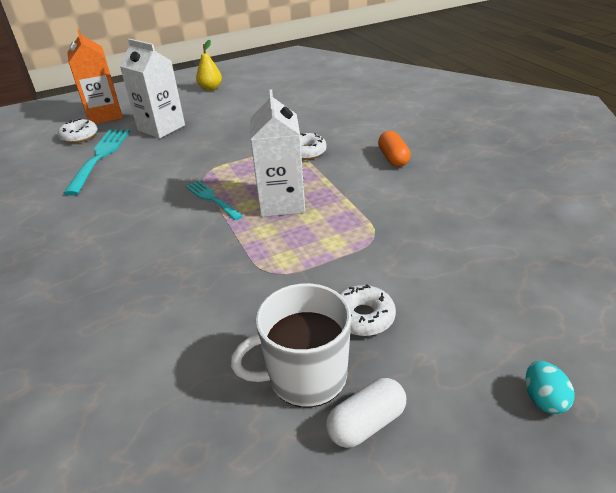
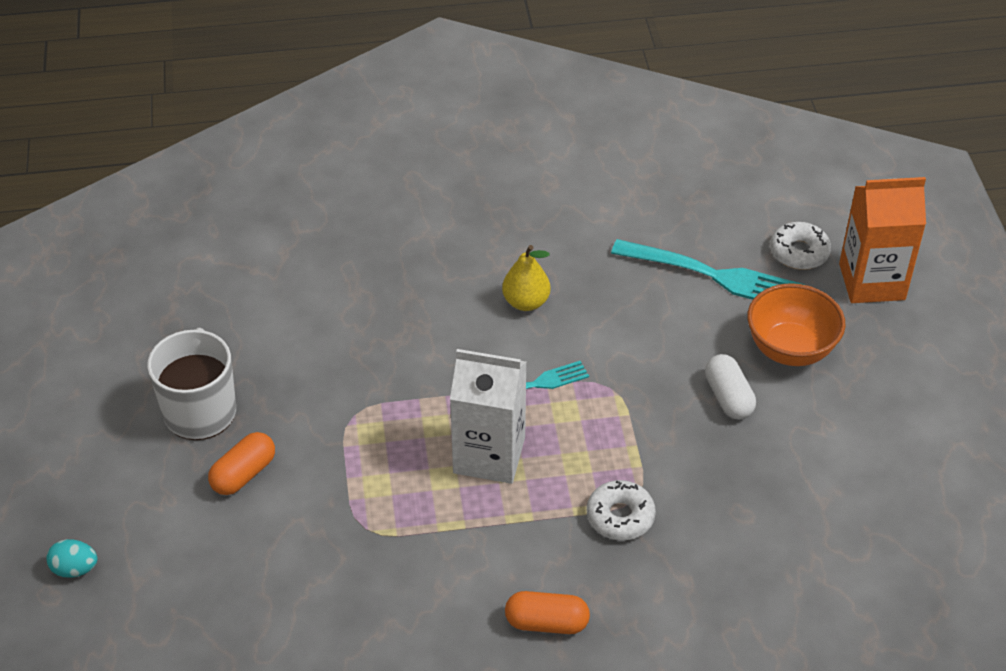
camera: 105 degrees right, 10 degrees up
white carton [120,39,185,138] -> orange bowl [747,283,845,366]
yellow pear [196,40,222,91] -> yellow pear moved to [502,245,551,311]
white capsule [326,378,406,448] -> white capsule moved to [705,354,756,419]
white donut [340,284,396,336] -> orange capsule [208,432,275,495]

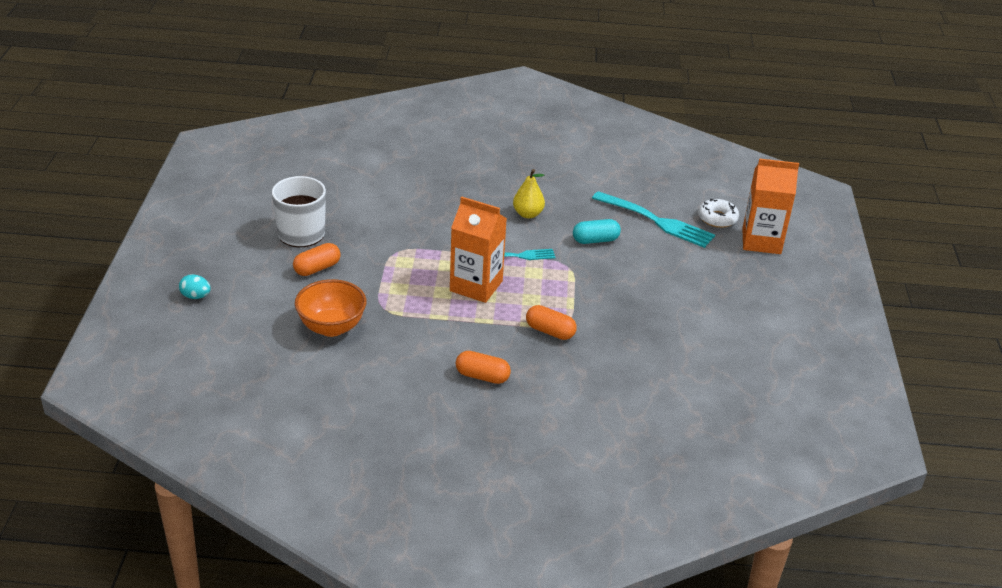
camera: 10 degrees right, 10 degrees down
white carton [450,349,527,484] -> orange carton [450,196,507,303]
white donut [587,480,656,540] -> orange capsule [526,305,577,340]
white capsule [705,354,756,419] -> none
orange bowl [747,283,845,366] -> orange bowl moved to [295,279,366,337]
none -> turquoise capsule [573,219,621,244]

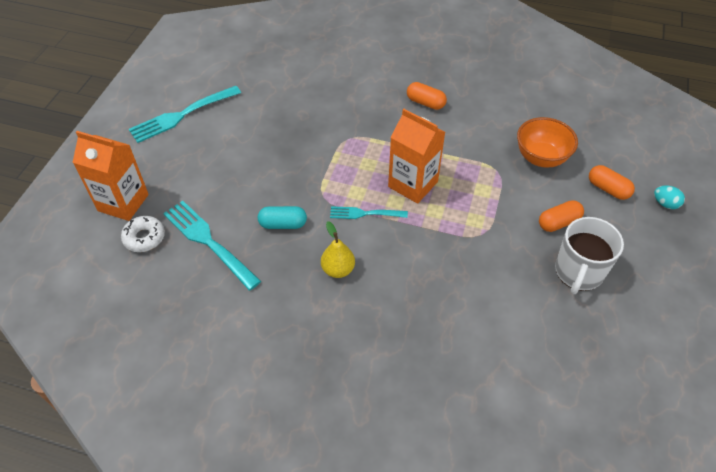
camera: 165 degrees left, 15 degrees up
orange capsule [526,305,577,340] -> orange capsule moved to [589,165,635,200]
none -> turquoise fork [129,86,241,143]

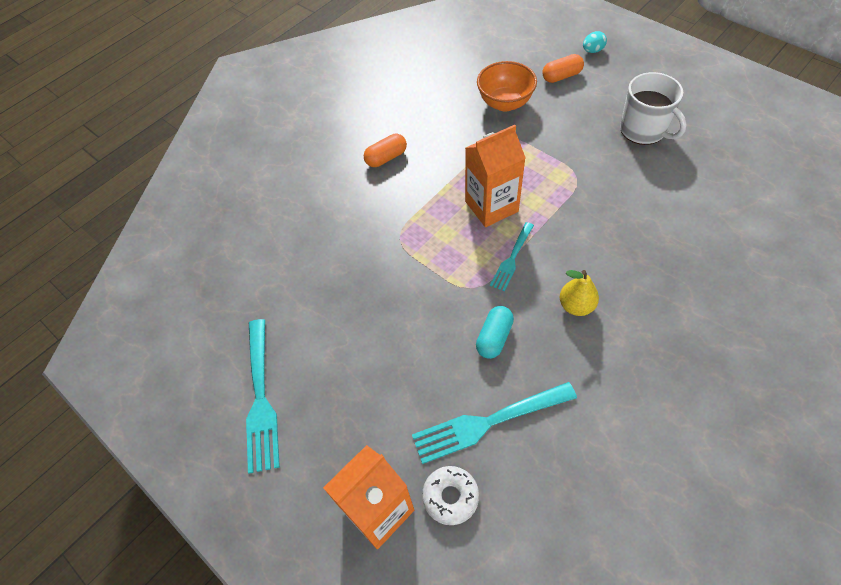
camera: 60 degrees left, 5 degrees up
orange capsule [539,200,584,232] -> none

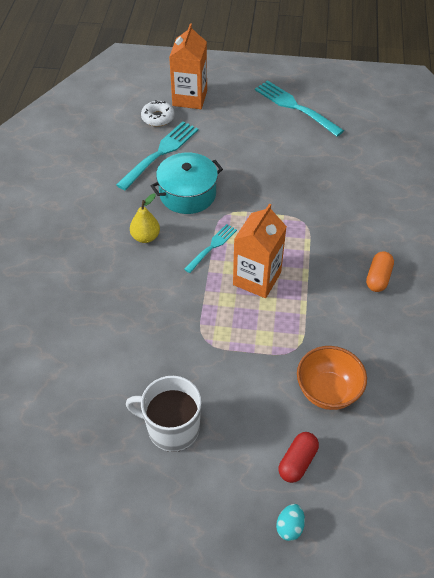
camera: 140 degrees right, 5 degrees down
turquoise capsule [476,306,514,359] -> turquoise pot [151,152,223,214]
turquoise fork [490,222,534,291] -> turquoise fork turned 45 degrees clockwise [184,224,237,273]
orange capsule [542,54,584,83] -> red capsule [278,432,319,483]

